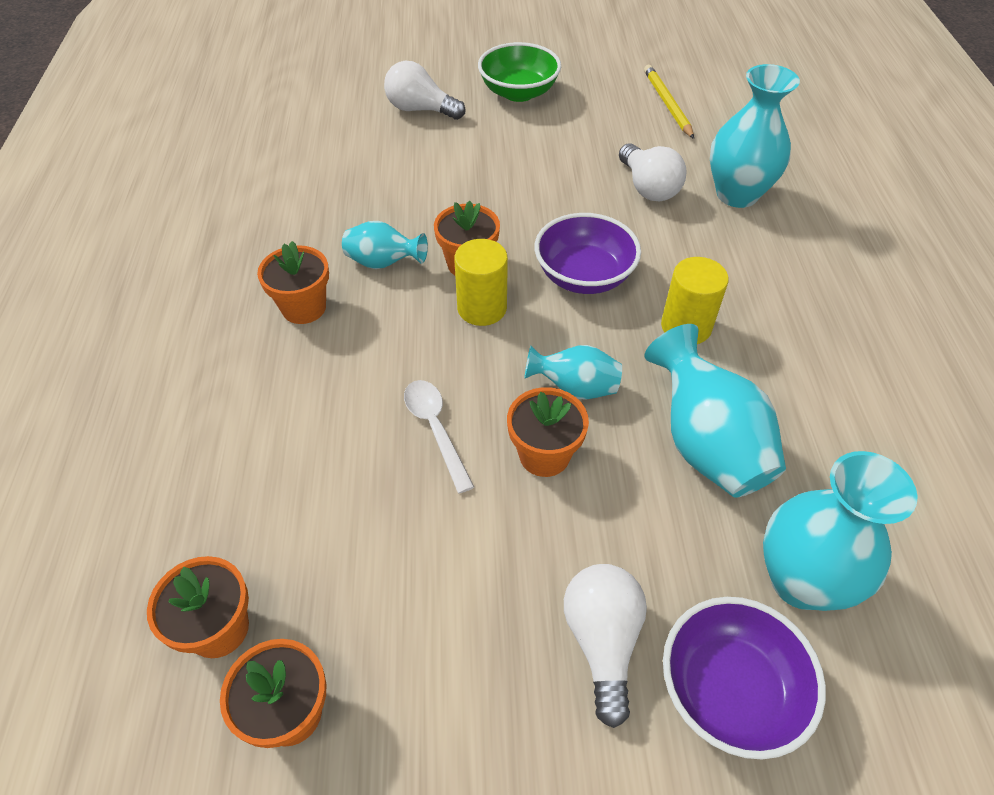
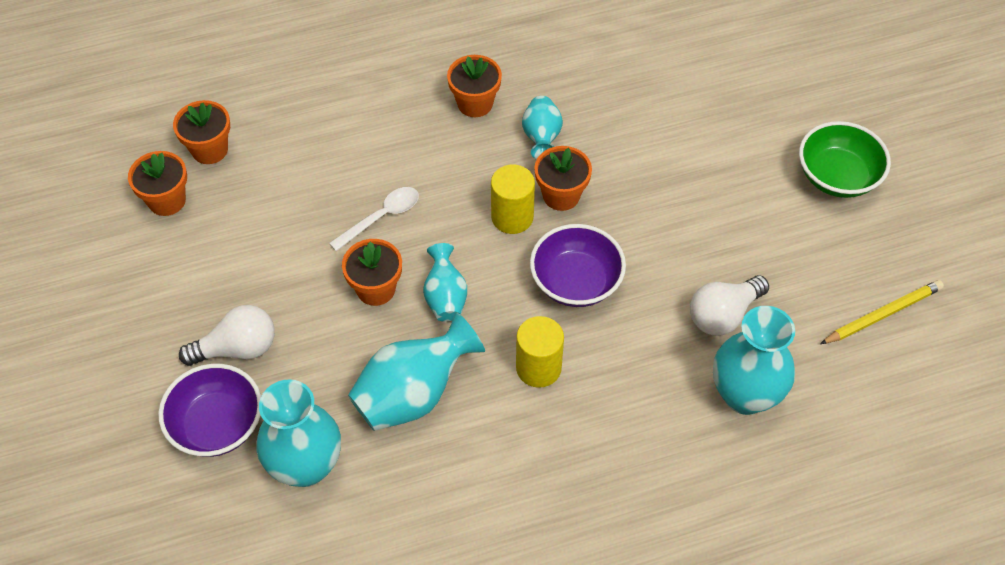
camera: 75 degrees right, 5 degrees up
white light bulb [384,61,465,120] -> none

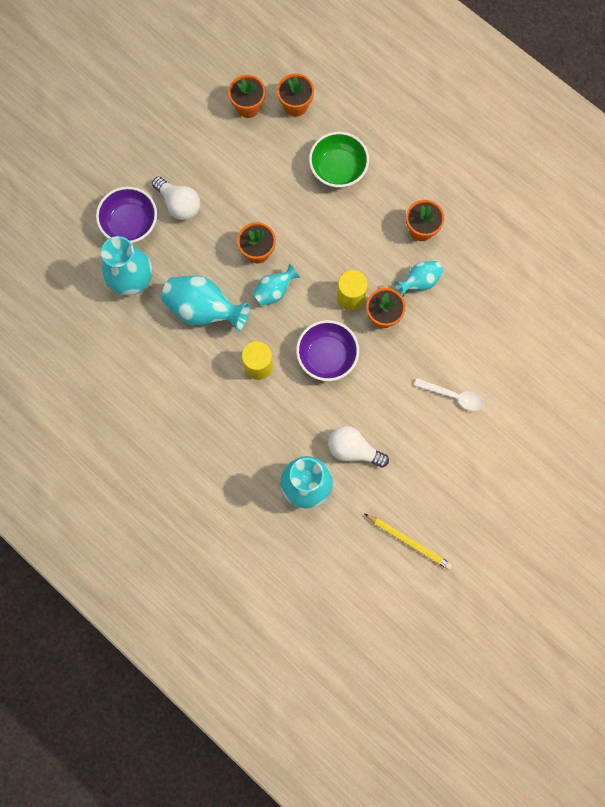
camera: 60 degrees right, 20 degrees up
white spoon [329,187,419,251] -> white spoon moved to [414,378,484,411]
green bowl [799,121,891,198] -> green bowl moved to [309,132,369,188]

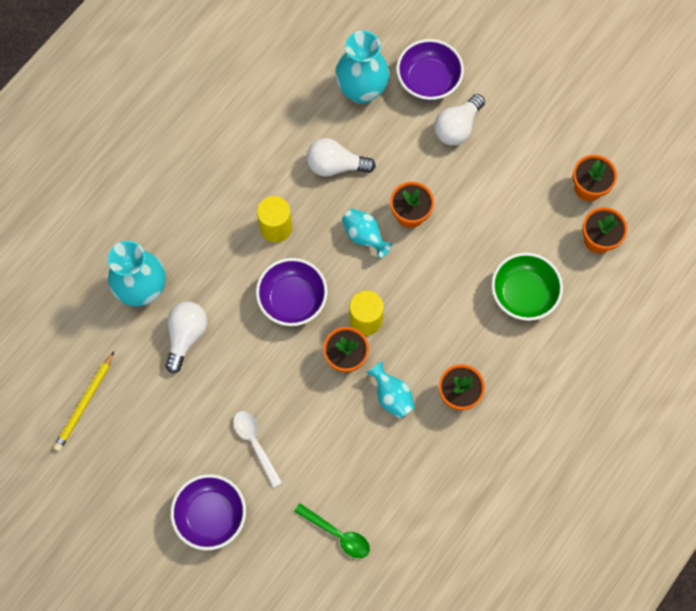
camera: 85 degrees right, 5 degrees down
turquoise vase [161,276,250,332] -> white light bulb [307,138,376,177]
white spoon [414,378,484,411] -> white spoon turned 135 degrees clockwise [233,411,282,488]
none -> purple bowl [170,474,246,550]
none -> green spoon [294,503,370,558]

